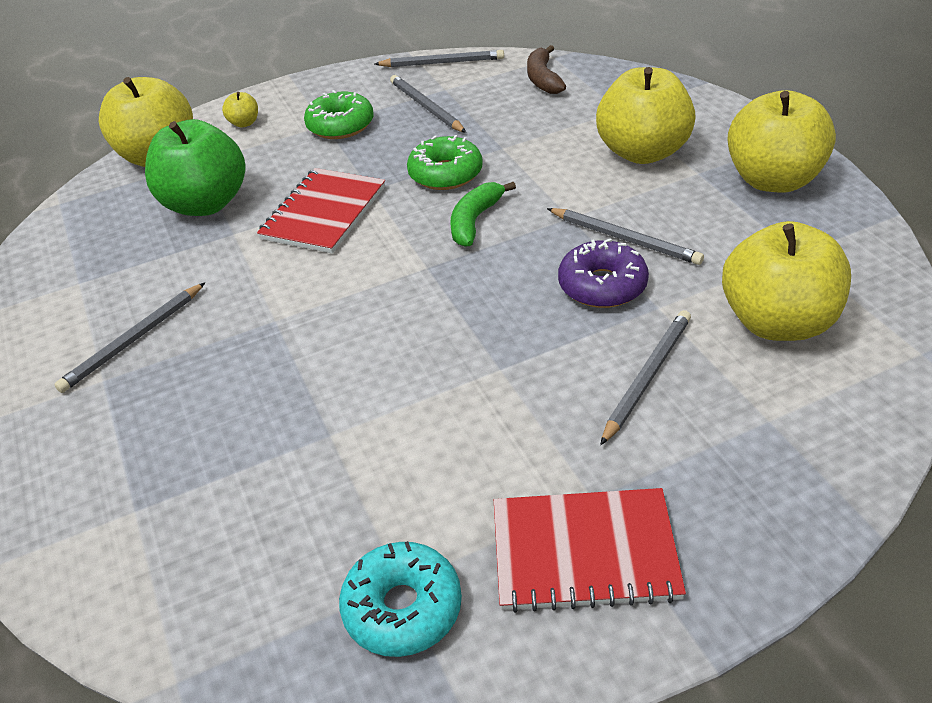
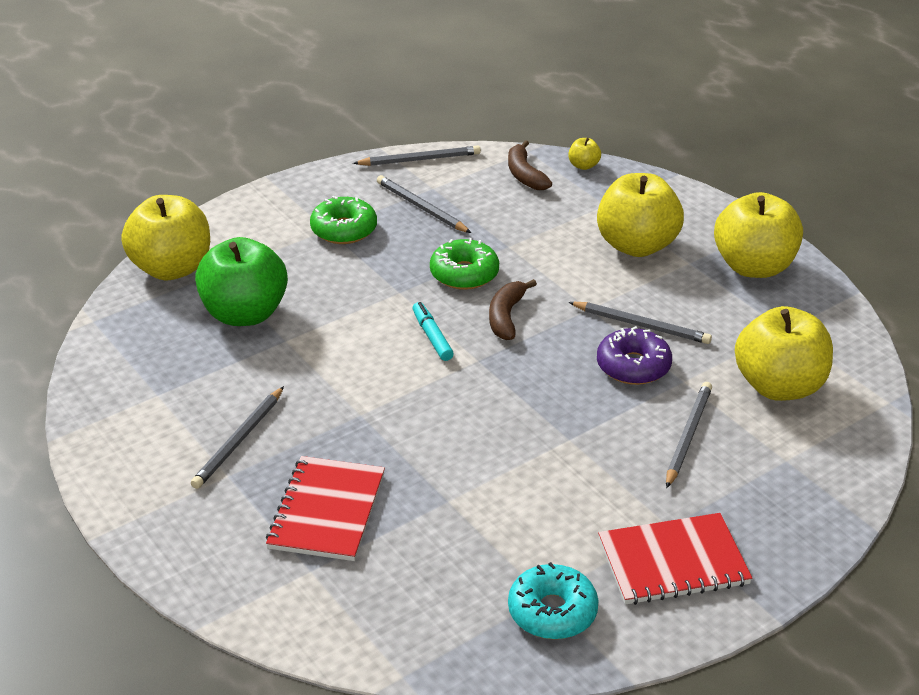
camera: 15 degrees left, 5 degrees down
yellow apple [222,92,258,128] -> yellow apple moved to [568,138,601,170]
red notebook [257,168,385,254] -> red notebook moved to [266,456,385,561]
green banana [451,182,516,247] -> brown banana [489,279,537,340]
none -> turquoise marker [412,302,454,361]

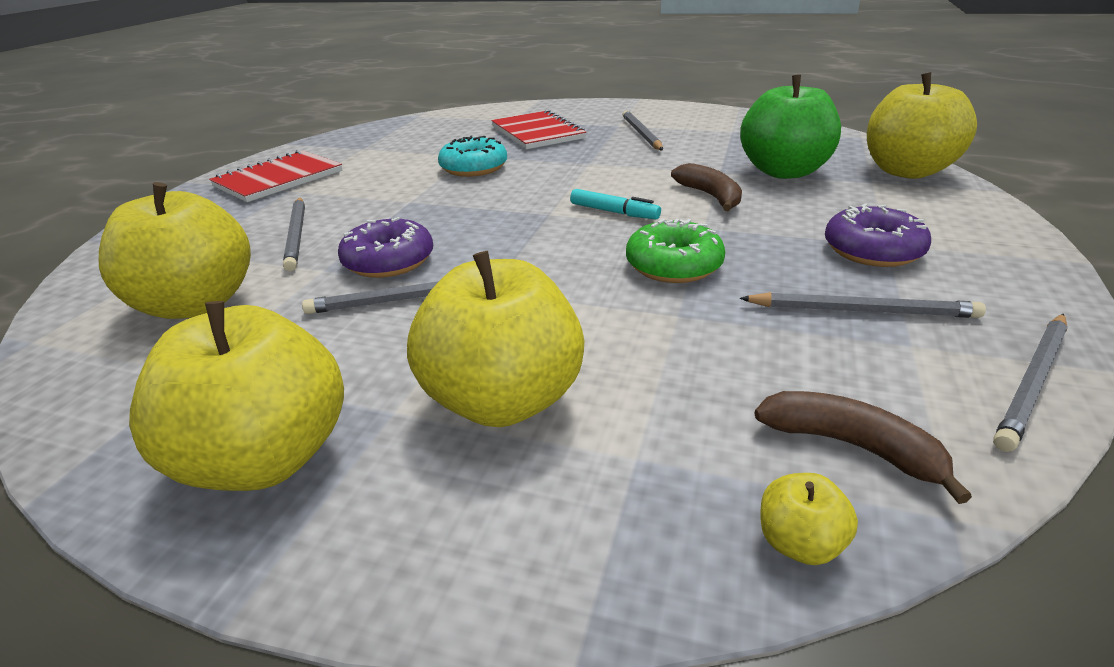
camera: 145 degrees right, 5 degrees down
green donut [310,196,377,244] -> purple donut [825,203,931,267]
brown banana [489,279,537,340] -> brown banana moved to [671,163,742,211]
turquoise donut [508,562,599,639] -> turquoise donut moved to [438,136,507,177]

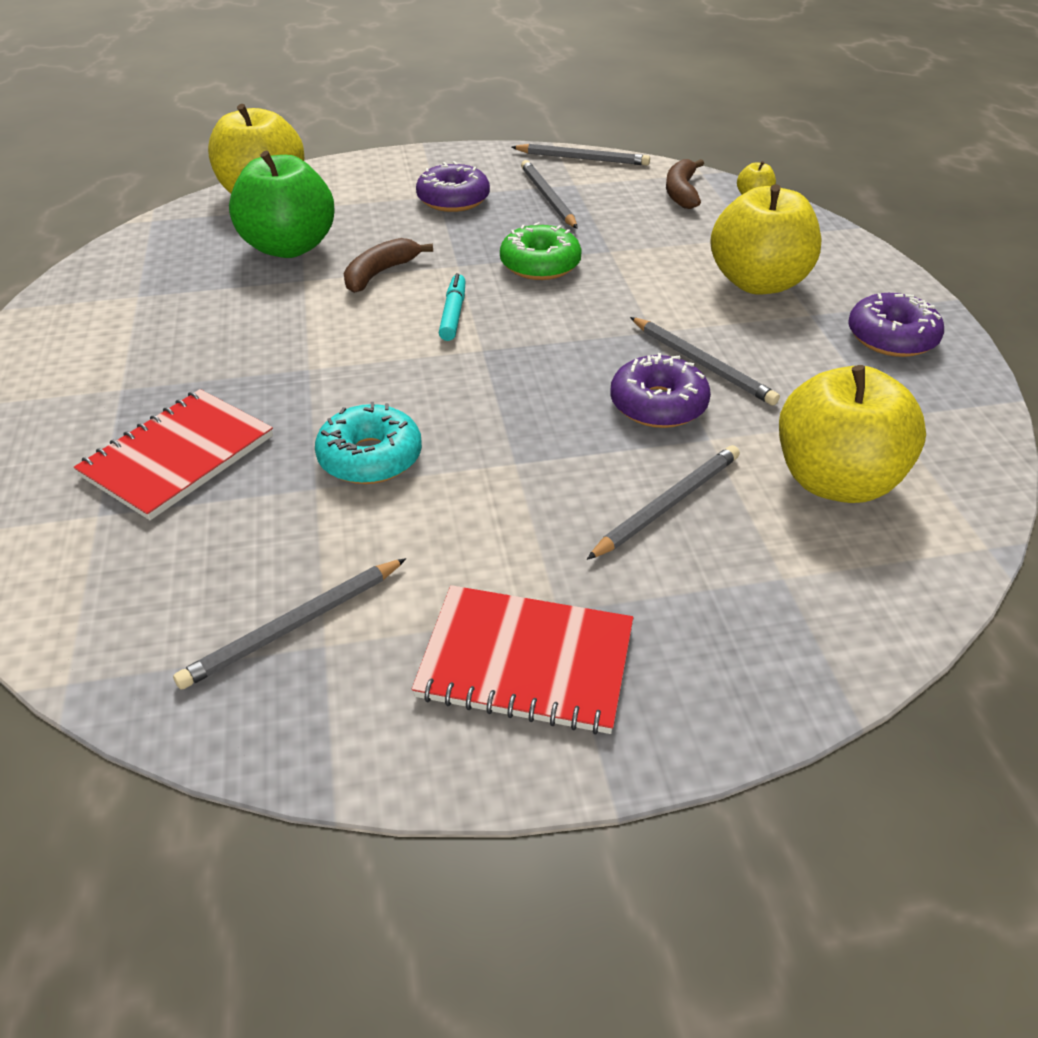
camera: 120 degrees left, 10 degrees up
yellow apple [129,301,344,491] -> purple donut [848,293,944,357]
grey pencil [623,110,663,150] -> grey pencil moved to [173,558,406,689]

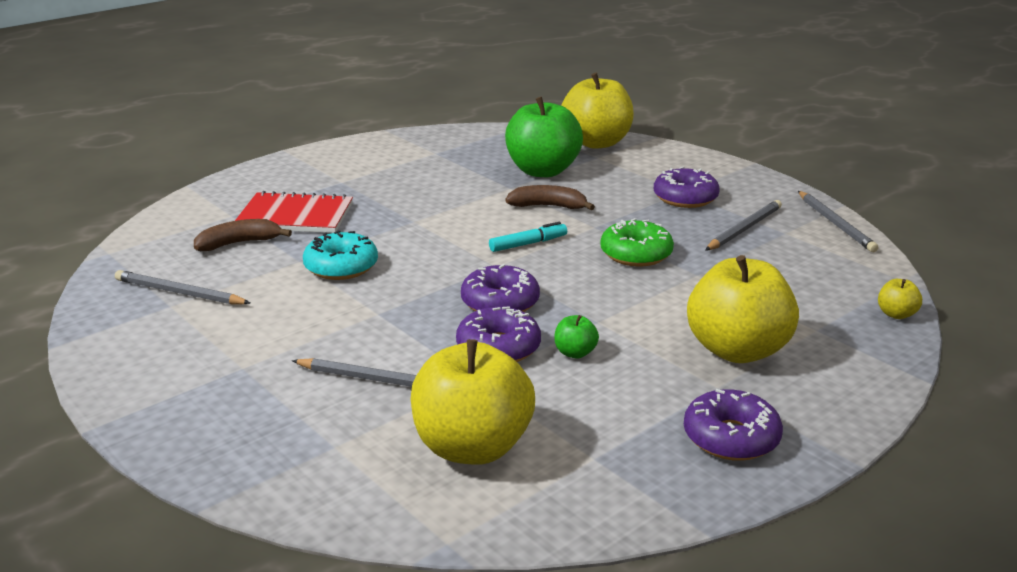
camera: 60 degrees right, 15 degrees down
red notebook [412,585,634,734] -> none
grey pencil [630,317,780,405] -> green apple [555,315,599,358]
brown banana [666,159,704,209] -> brown banana moved to [194,219,292,251]
none -> purple donut [461,264,540,312]

